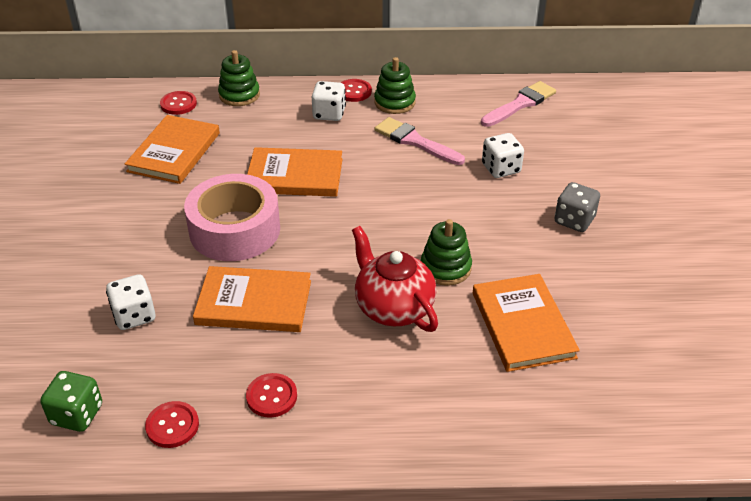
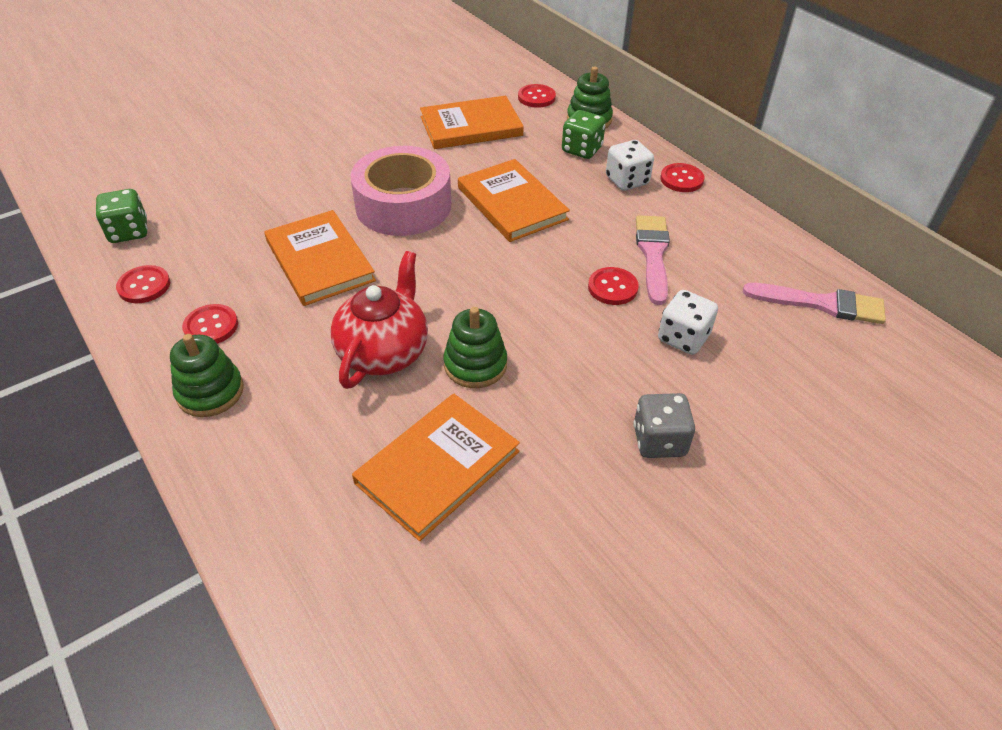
camera: 55 degrees right, 5 degrees up
white dice [106,274,155,330] -> none
green stacking toy [374,57,416,114] -> green stacking toy moved to [170,334,244,417]
none -> green dice [562,110,606,159]
none -> red button [588,267,639,305]

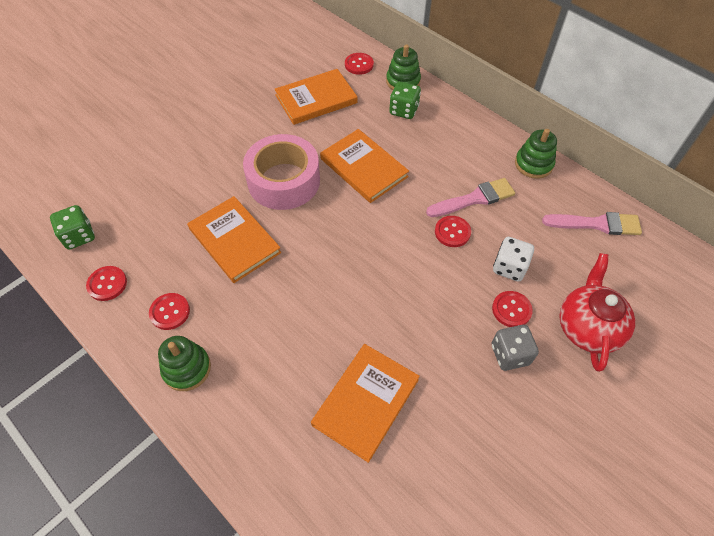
camera: 10 degrees left, 10 degrees up
red teapot [330,251,428,389] -> red teapot moved to [560,253,635,372]
green stacking toy [444,307,507,388] -> green stacking toy moved to [515,129,557,179]
white dice [606,140,654,191] -> none
pink brush [636,215,670,305] -> pink brush turned 75 degrees clockwise [426,178,515,217]
red button [660,163,704,192] -> red button moved to [492,291,533,327]

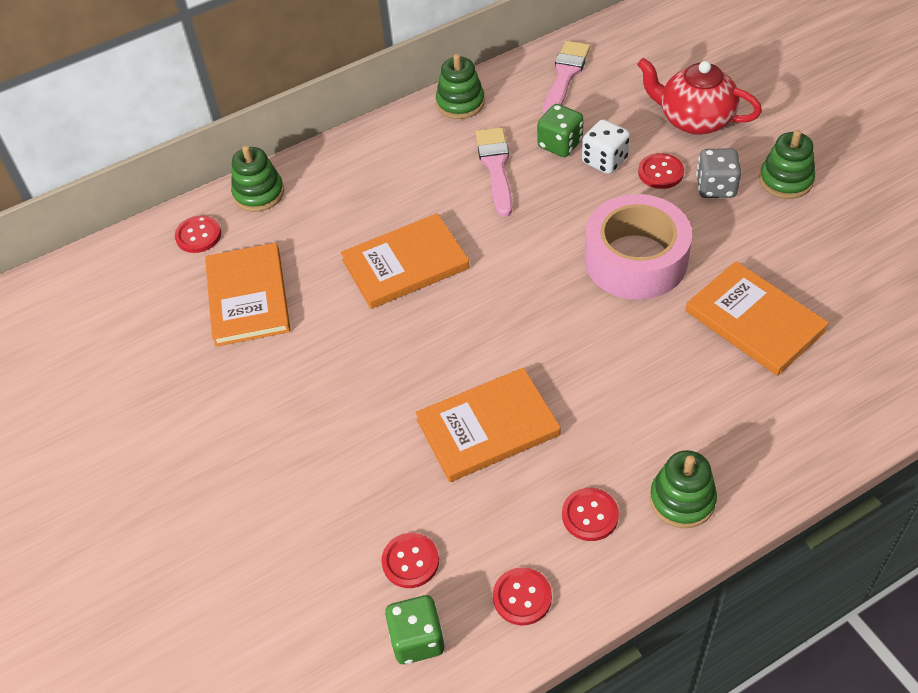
camera: 70 degrees left, 5 degrees down
pink tape [243,134,320,210] -> pink tape moved to [585,194,692,300]
green dice [389,82,421,119] -> green dice moved to [537,104,584,157]
red button [435,216,471,247] -> red button moved to [381,533,439,588]
none -> green stacking toy [759,130,815,199]

